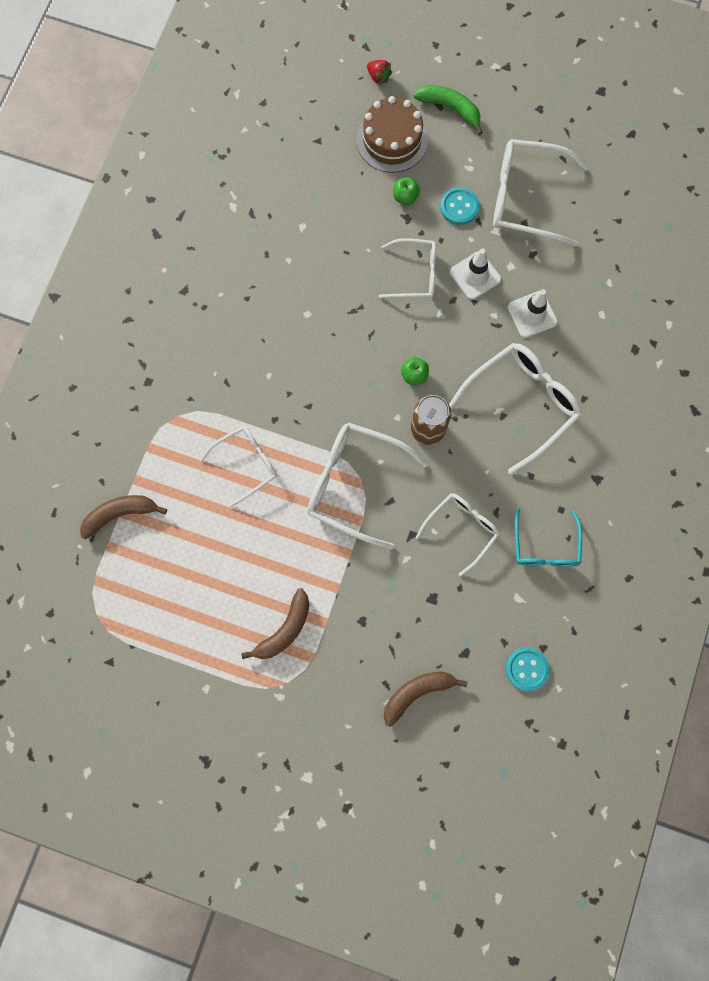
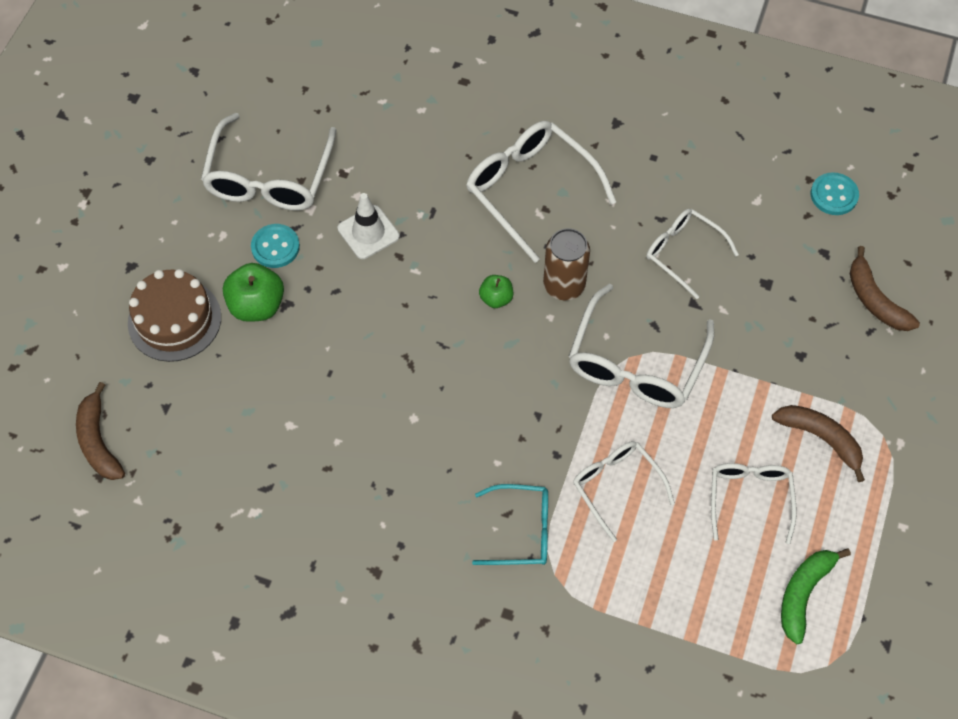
camera: 90 degrees left, 15 degrees down
brown banana [80,495,167,539] -> brown banana moved to [76,382,125,480]
red strawberry [367,60,392,85] -> none
white glasses [379,238,436,298] -> white glasses moved to [711,463,797,544]
green apple [393,177,420,205] -> green apple [223,263,284,322], size x1.74
green banana [413,85,483,135] -> green banana moved to [781,548,851,644]
white traffic cone [507,289,558,338] -> none
turquoise glasses [515,508,582,567] -> turquoise glasses moved to [472,484,548,565]

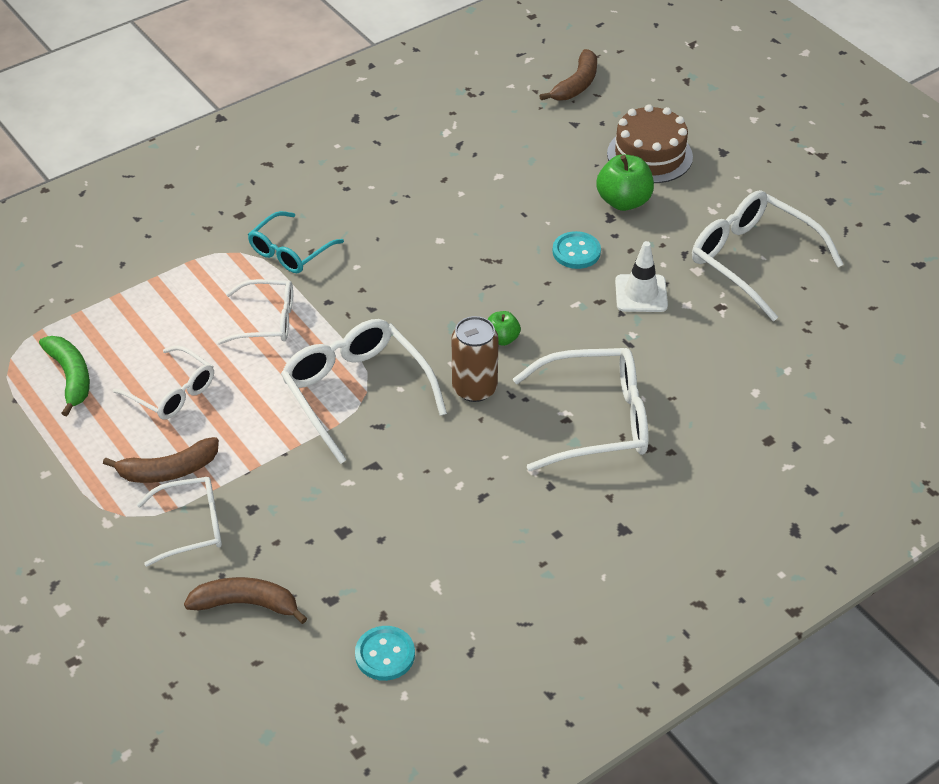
camera: 125 degrees right, 15 degrees down
brown banana [76,382,125,480] -> brown banana turned 105 degrees clockwise [539,49,597,101]
turquoise button [251,224,300,268] -> turquoise button moved to [552,231,601,269]
white glasses [646,209,739,299] -> white glasses moved to [137,477,222,567]

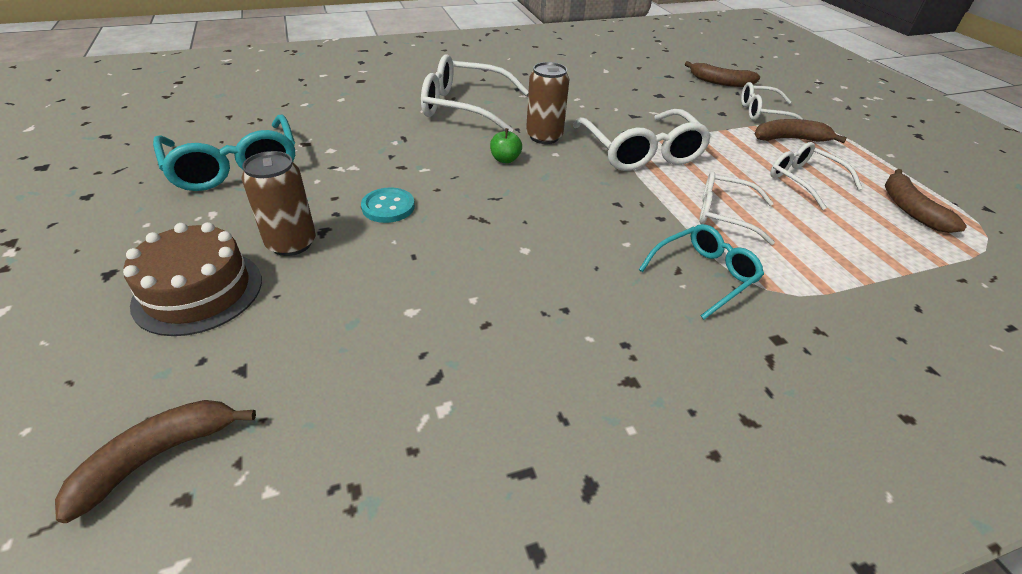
camera: 165 degrees left, 5 degrees down
green banana [39,336,90,416] -> brown banana [885,169,967,233]
turquoise button [355,626,415,681] -> none
green apple [596,154,654,211] -> brown can [241,151,316,256]
white traffic cone [615,241,668,312] -> none
white glasses [692,190,844,321] -> turquoise glasses [153,115,295,191]

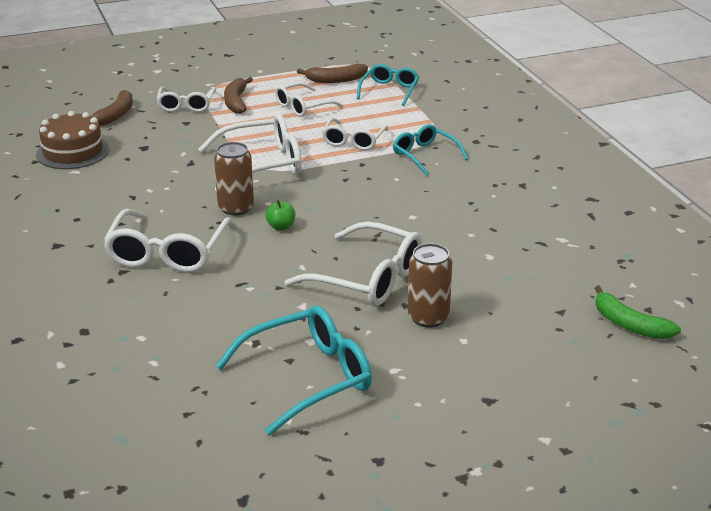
camera: 90 degrees left, 10 degrees down
brown banana [55,400,256,523] -> green banana [595,286,681,339]
brown cake [123,222,262,336] -> brown cake moved to [36,111,109,169]
turquoise button [361,187,415,223] -> white glasses [284,222,423,306]
none -> turquoise glasses [357,64,419,106]

